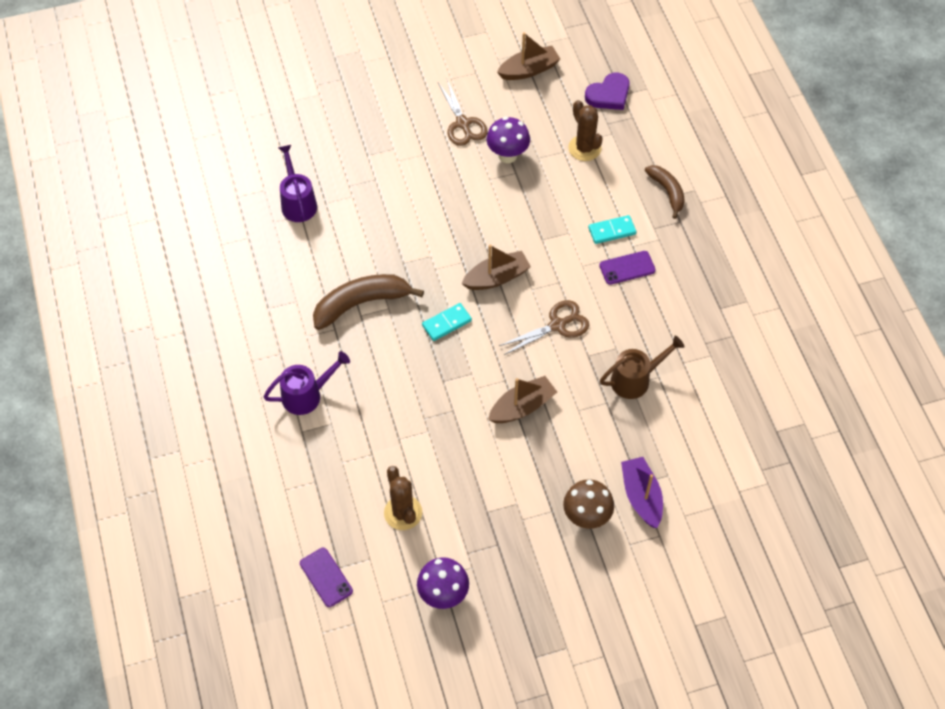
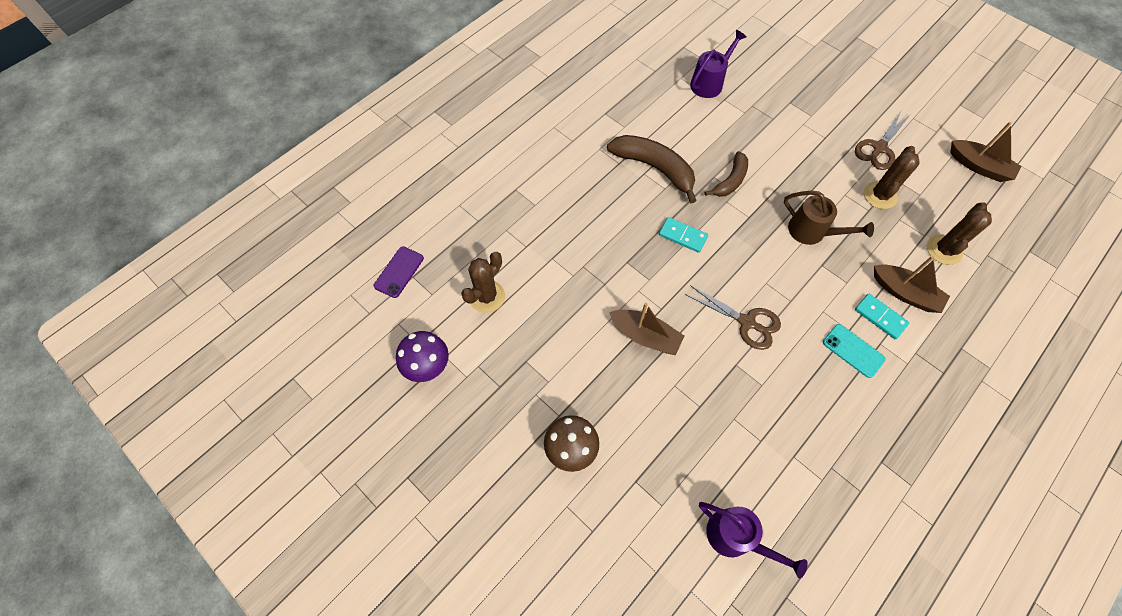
camera: 60 degrees right, 5 degrees up
purple watering can [263,351,350,415] -> purple watering can moved to [699,502,808,578]
brown boat [461,245,531,290] -> brown boat moved to [874,256,950,313]
purple mushroom [487,117,530,163] -> brown cactus [864,146,920,209]
purple heart [585,73,630,110] -> none
purple phone [599,251,656,285] -> turquoise phone [823,324,886,378]
brown watering can [600,336,685,399] -> brown watering can moved to [784,191,874,245]
purple boat [621,457,663,528] -> none
brown banana [645,165,685,219] -> brown banana moved to [705,151,748,197]

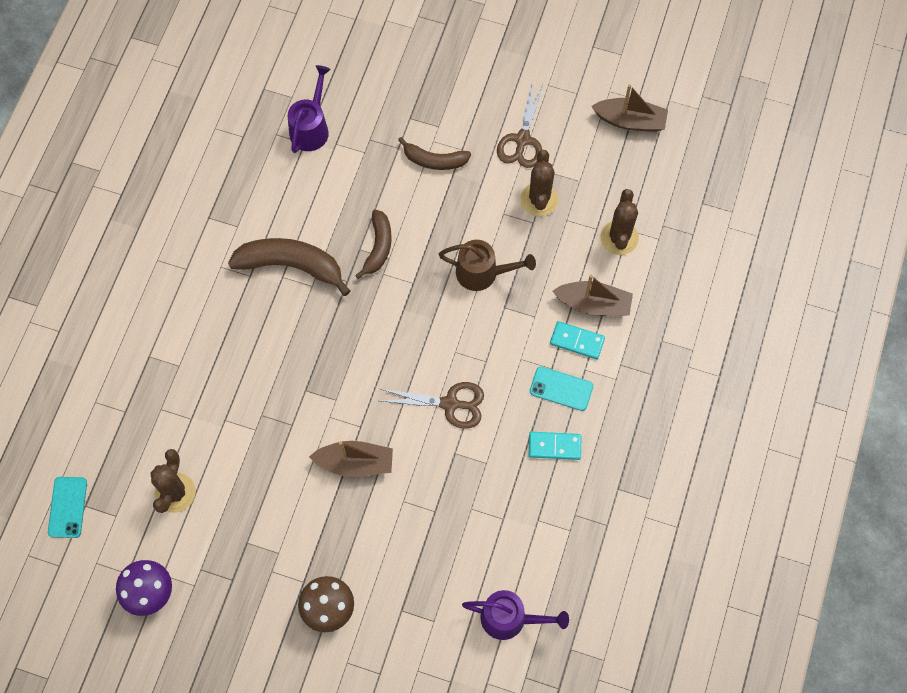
camera: 25 degrees left, 5 degrees up
purple phone [374,246,424,298] -> turquoise phone [48,477,87,538]
turquoise domino [659,217,708,253] -> turquoise domino moved to [529,432,581,460]
none -> brown banana [398,137,471,170]

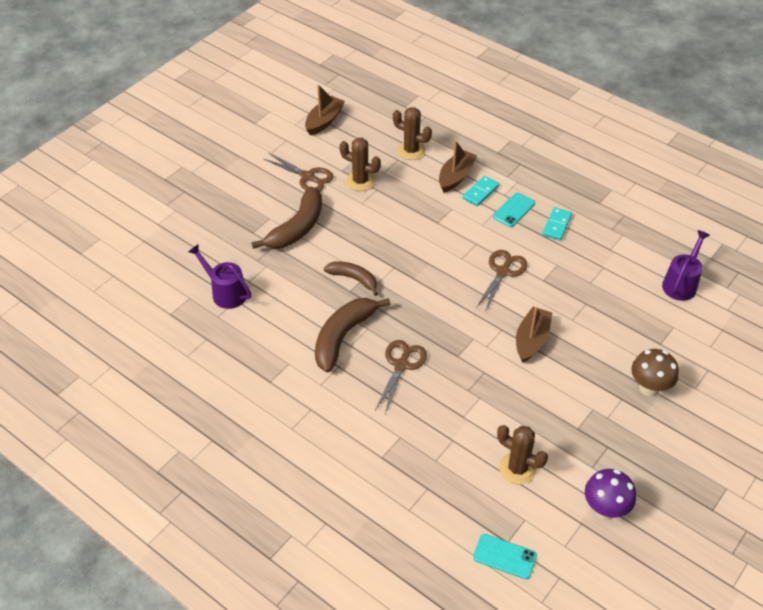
camera: 70 degrees left, 20 degrees down
brown banana [398,137,471,170] -> brown banana [252,186,322,249], size x1.62
brown watering can [439,240,536,291] -> none
none -> brown scissors [375,340,427,414]

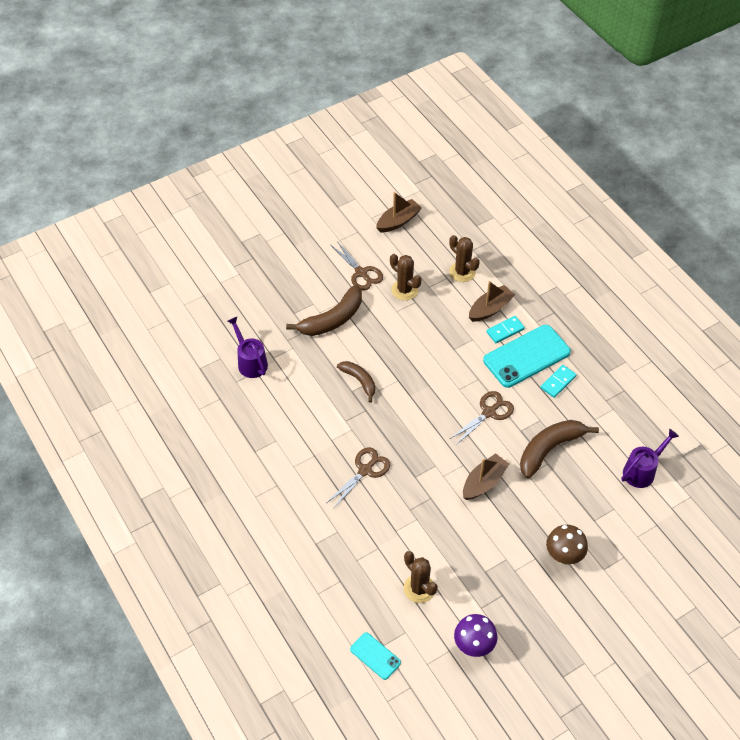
camera: 20 degrees right, 5 degrees up
brown banana [315,298,390,373] -> brown banana moved to [520,420,599,478]
turquoise phone [493,193,535,227] -> turquoise phone [483,325,571,388], size x1.97

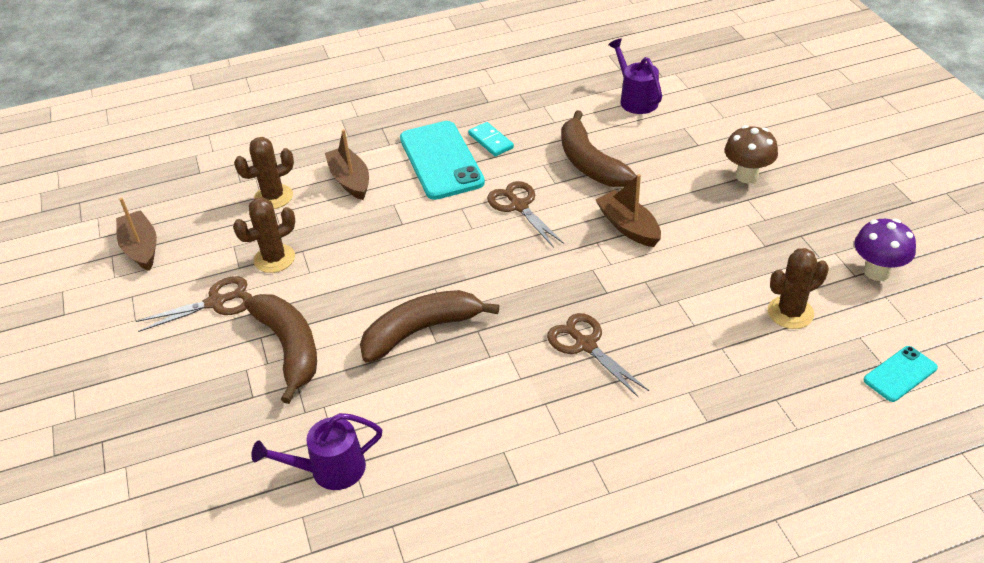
camera: 75 degrees left, 10 degrees down
brown banana [337,361,375,403] -> brown banana [360,290,499,363], size x1.62
turquoise domino [486,316,525,343] -> none

